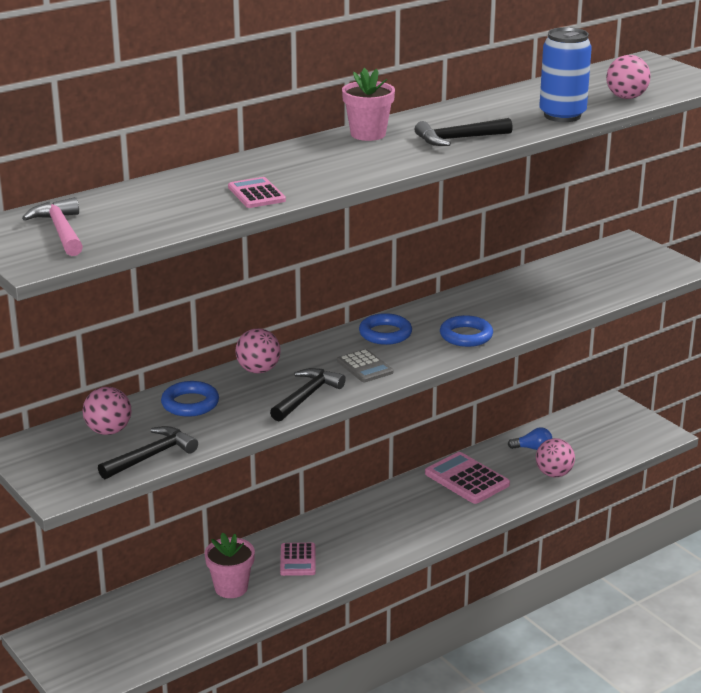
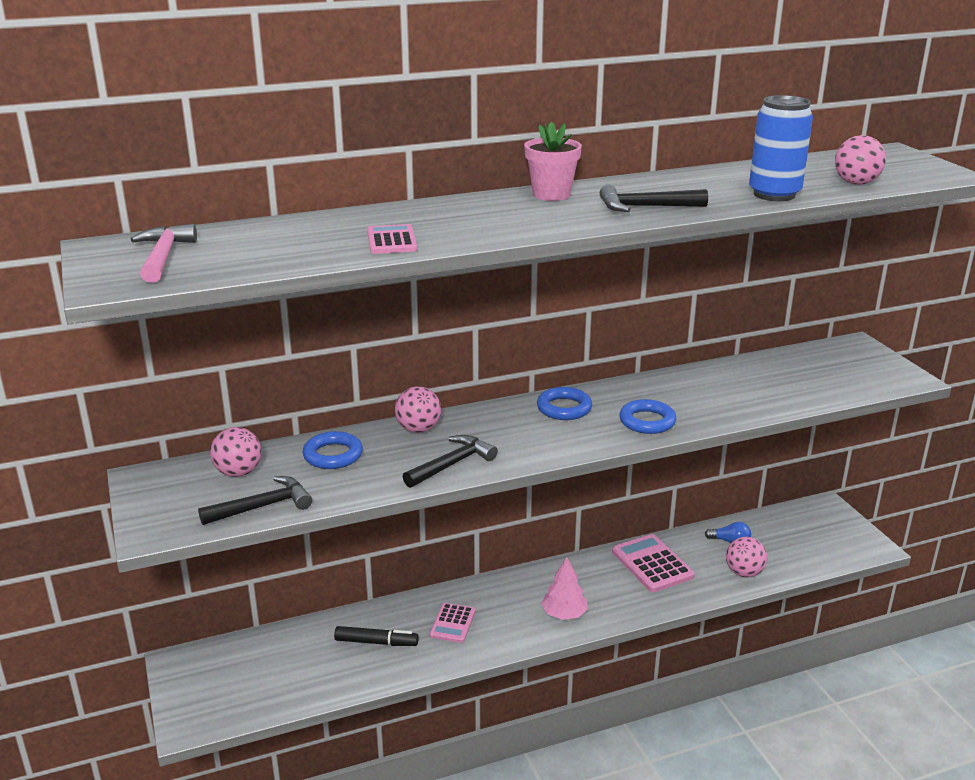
camera: 15 degrees right, 0 degrees up
pink flower pot [205,533,255,598] -> black marker [334,626,419,646]
grey calculator [337,349,393,382] -> none
none -> pink tree [541,557,588,620]

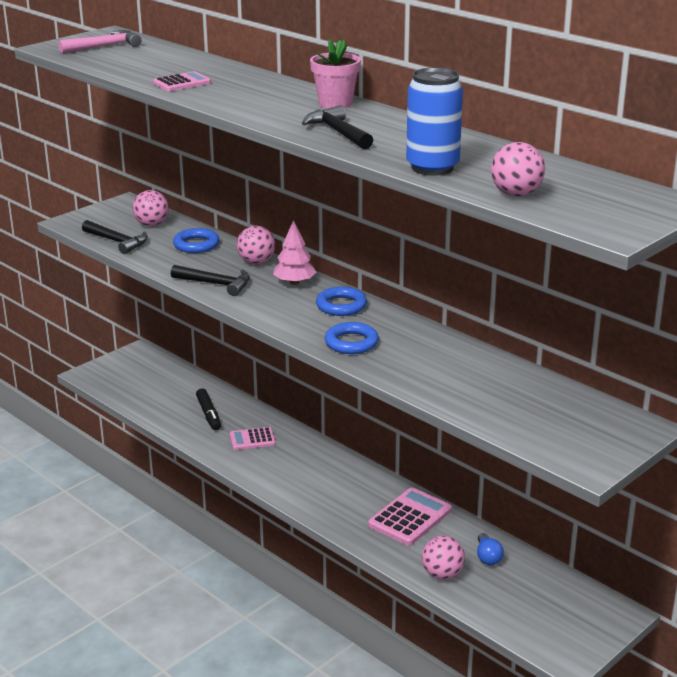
camera: 65 degrees right, 0 degrees up
pink tree [541,557,588,620] -> pink tree moved to [273,220,317,285]

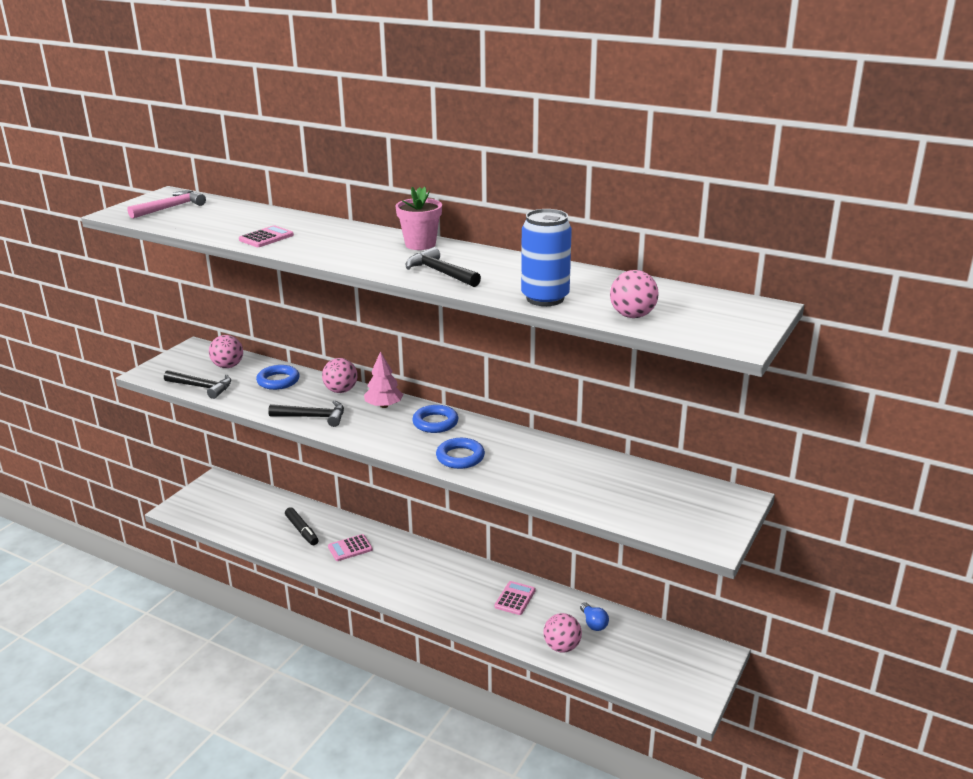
camera: 15 degrees left, 0 degrees up
pink calculator [368,487,452,545] -> pink calculator [494,581,536,615], size x0.62

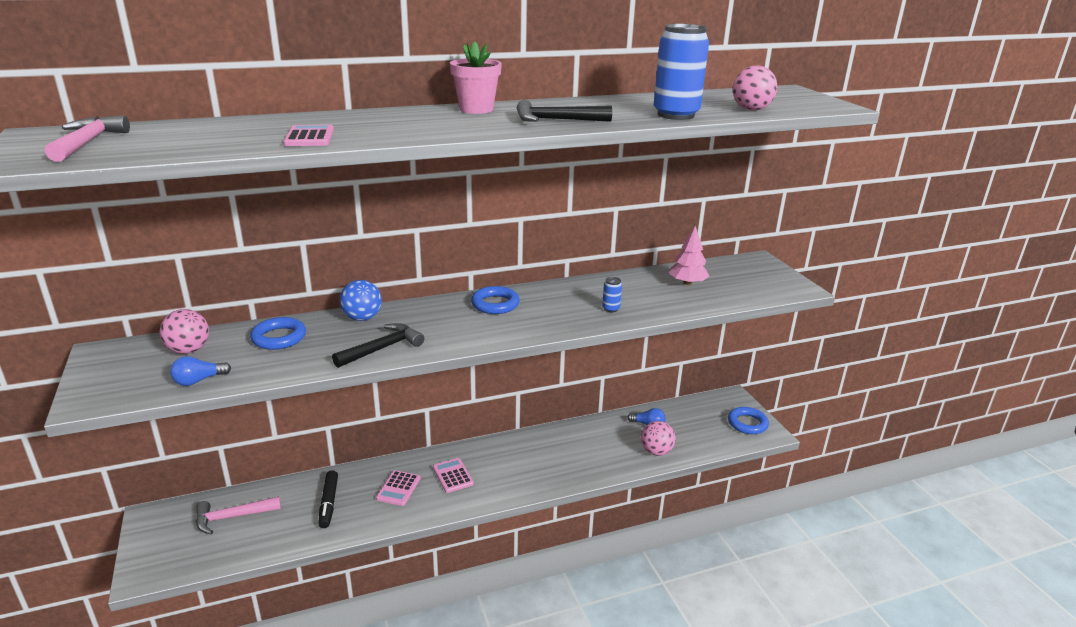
camera: 50 degrees left, 0 degrees up
black hammer [164,370,231,399] -> blue light bulb [170,356,231,386]
black marker [285,507,318,545] -> black marker turned 75 degrees clockwise [318,470,338,528]
pink ball [322,358,358,393] -> blue ball [340,280,382,321]
pink tree [364,351,404,408] -> pink tree moved to [669,226,710,285]
blue ring [436,438,485,469] -> blue ring moved to [728,407,769,434]
pink calculator [494,581,536,615] -> pink calculator moved to [433,458,474,493]
none -> pink hammer [196,496,281,535]
none -> blue can [602,277,622,312]

